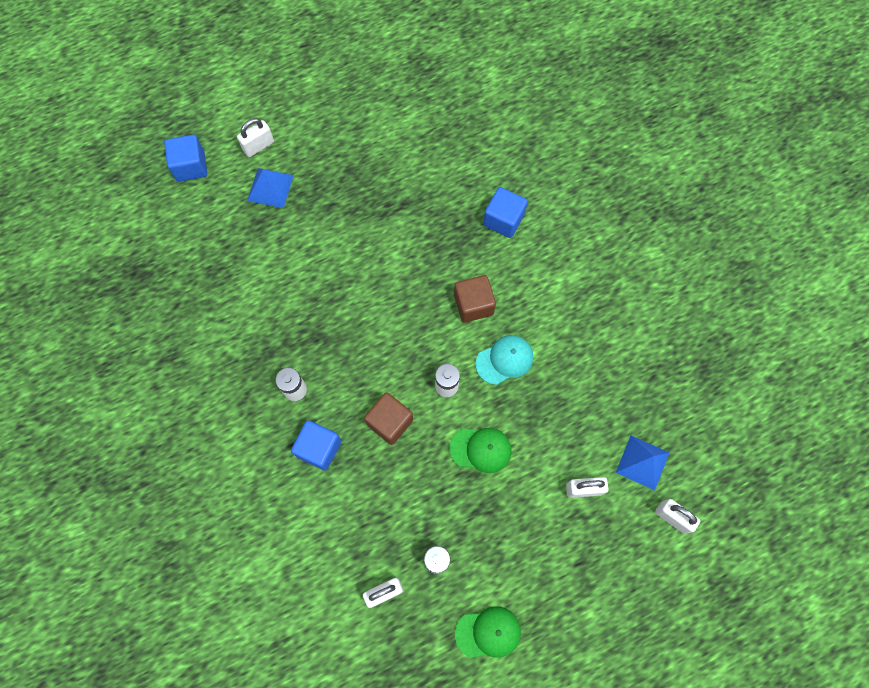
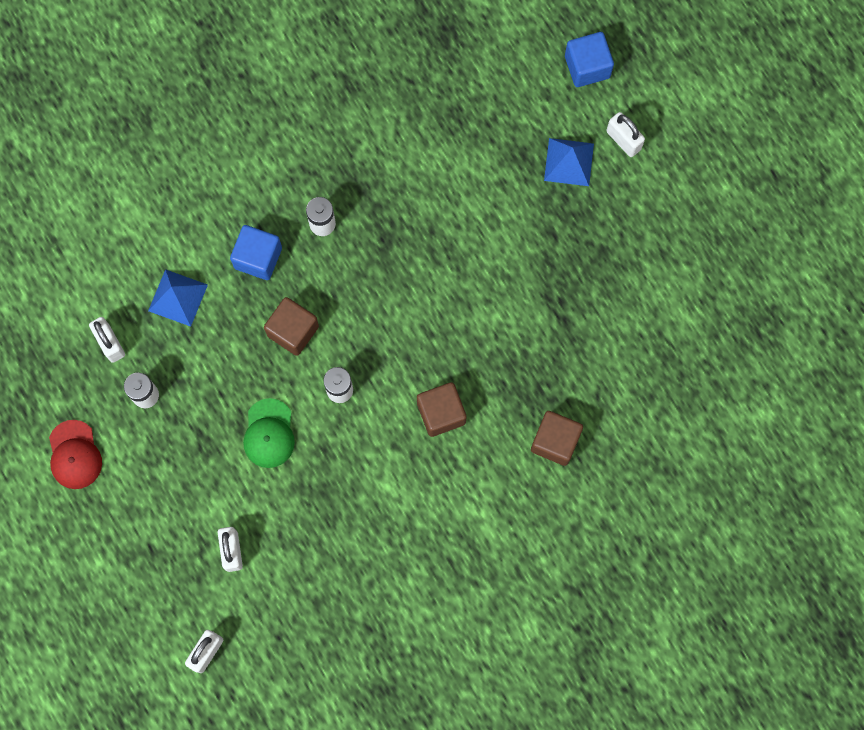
camera: 85 degrees right, 5 degrees up
green cap [455,606,521,658] -> red cap [49,420,102,489]
turquoise cap [476,335,533,385] -> none
blue cube [483,187,528,238] -> brown cube [531,411,583,466]
blue pyramid [616,435,669,490] -> blue pyramid moved to [148,269,208,327]

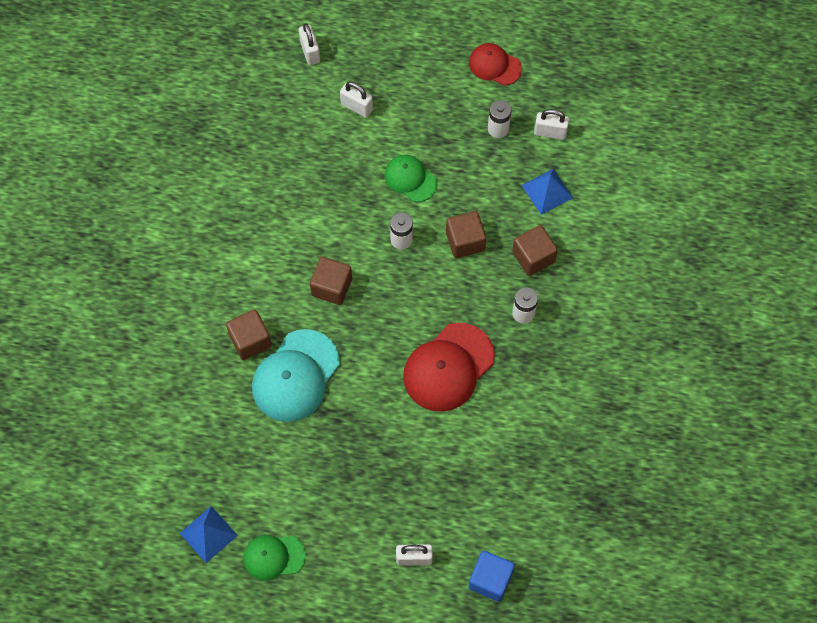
camera: 130 degrees right, 10 degrees down
blue cube [230,225,282,280] -> brown cube [512,225,558,276]
blue pyramid [544,138,594,186] -> blue pyramid moved to [180,506,238,563]
none -> green cap [243,535,306,581]
none -> turquoise cap [252,329,340,422]
none -> red cap [403,323,495,412]

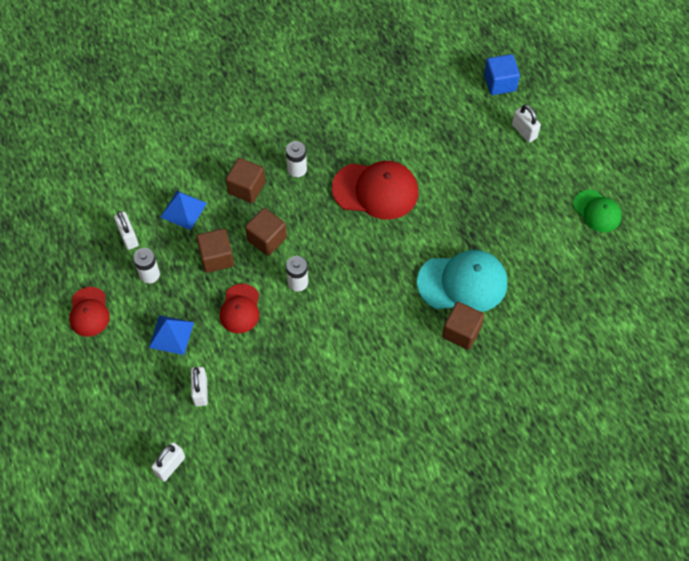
camera: 125 degrees left, 5 degrees down
blue pyramid [180,506,238,563] -> blue pyramid moved to [149,315,194,355]
brown cube [310,257,352,305] -> brown cube moved to [196,229,234,273]
green cap [385,155,437,202] -> red cap [220,284,259,333]

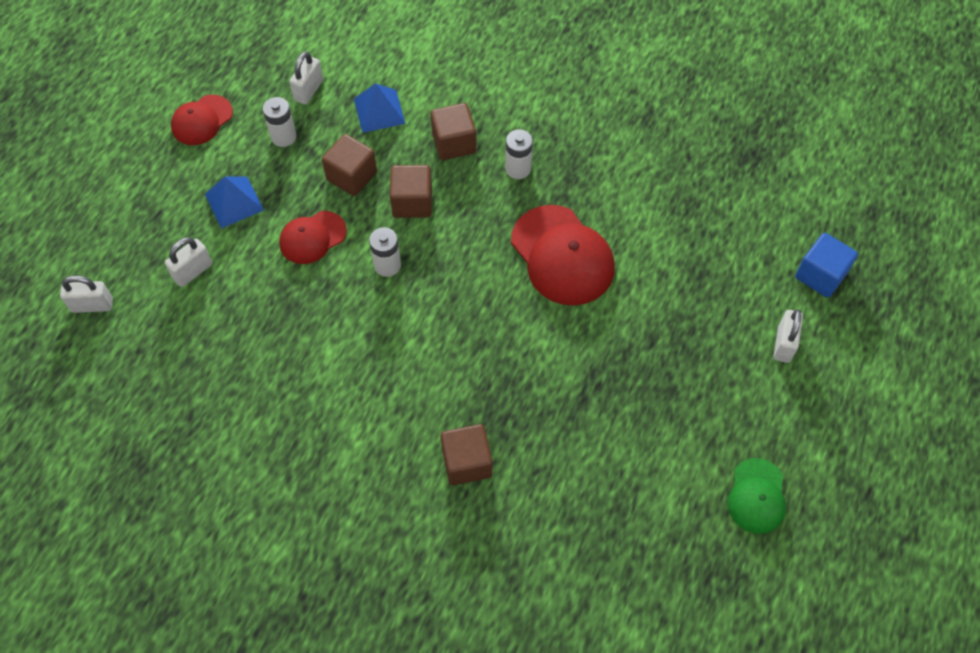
camera: 50 degrees right, 0 degrees up
turquoise cap [417,250,507,312] -> none

